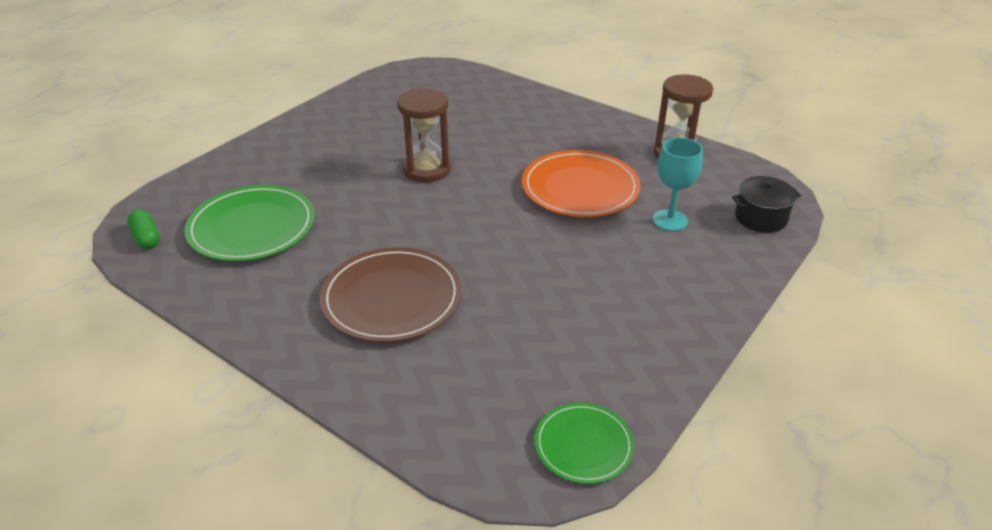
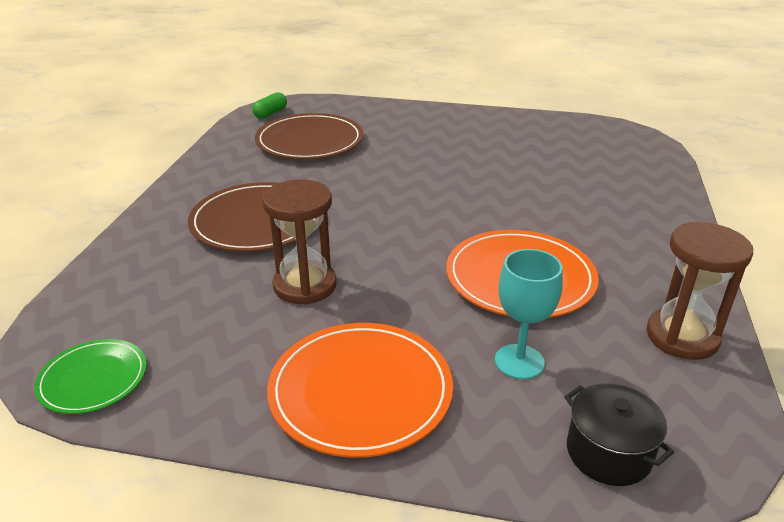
camera: 65 degrees right, 5 degrees down
green plate [184,185,315,262] -> brown plate [255,113,363,159]
brown hourglass [397,88,451,183] -> brown hourglass moved to [262,179,337,305]
none -> orange plate [267,323,453,458]

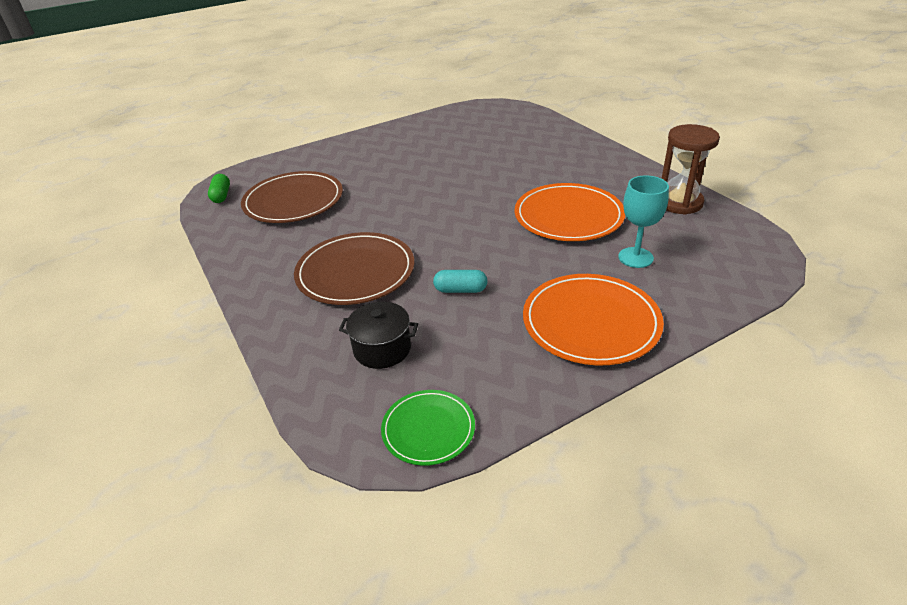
camera: 40 degrees left, 5 degrees up
brown hourglass [262,179,337,305] -> turquoise capsule [433,270,488,293]
black pot [564,383,674,486] -> black pot moved to [339,302,418,369]

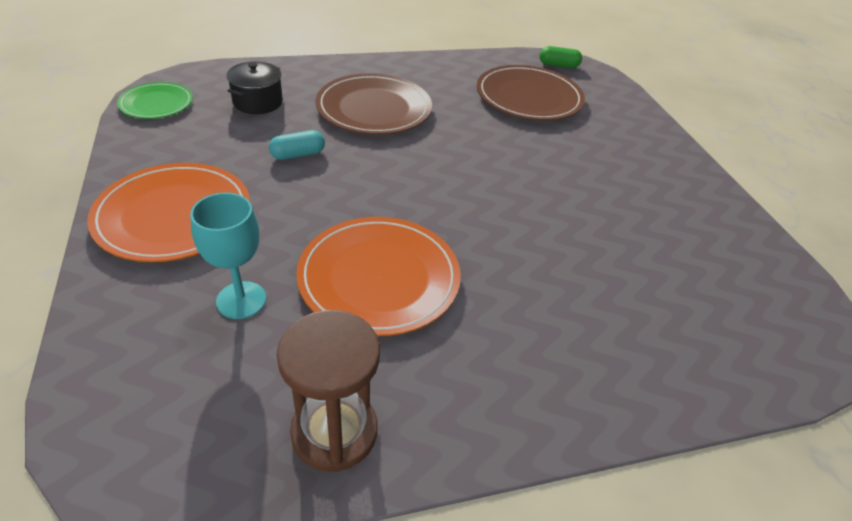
camera: 100 degrees right, 5 degrees up
turquoise capsule [433,270,488,293] -> turquoise capsule turned 45 degrees clockwise [269,130,325,160]

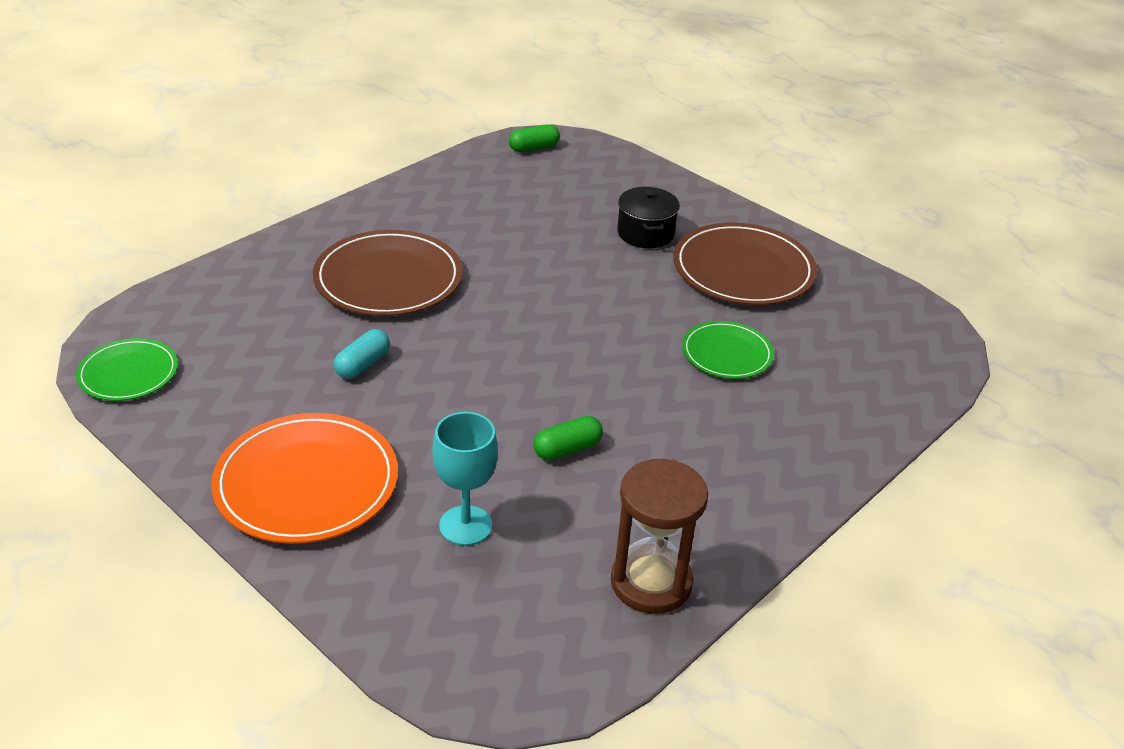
camera: 30 degrees left, 5 degrees down
black pot [226,62,283,114] -> black pot moved to [617,187,680,248]
orange plate [296,217,461,336] -> green capsule [533,416,603,460]
brown plate [477,65,585,120] -> brown plate moved to [673,223,817,305]
none -> green plate [682,321,774,379]

